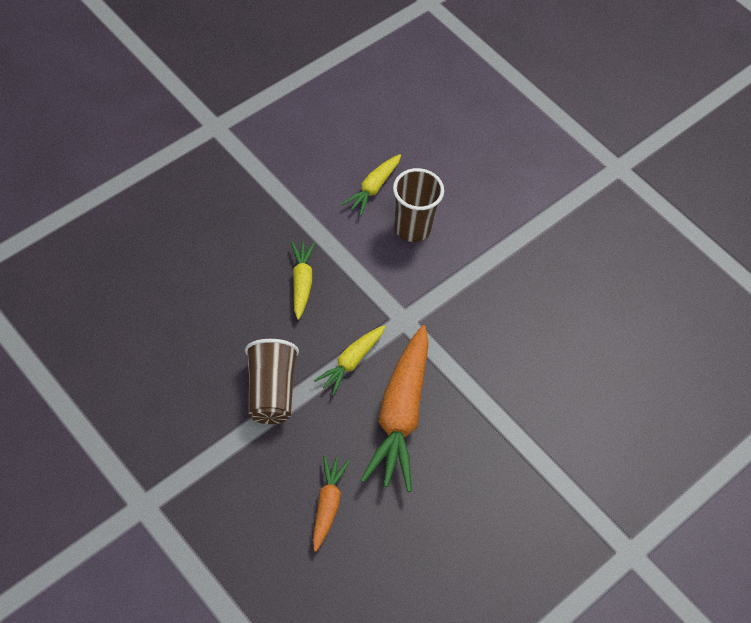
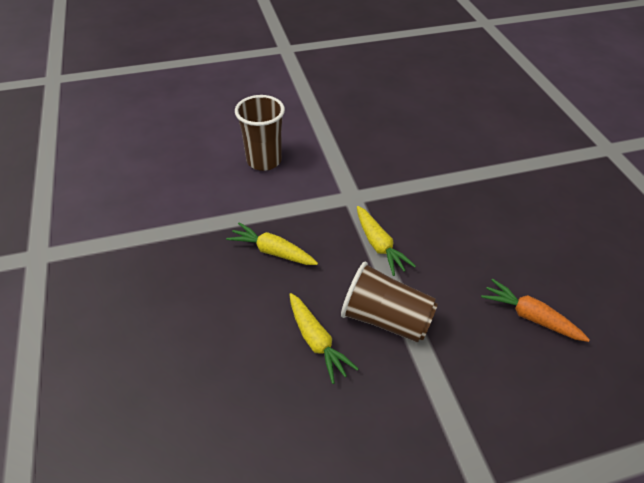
camera: 60 degrees left, 10 degrees down
yellow carrot [342,154,401,216] -> yellow carrot moved to [289,293,359,384]
orange carrot [361,325,429,492] -> none

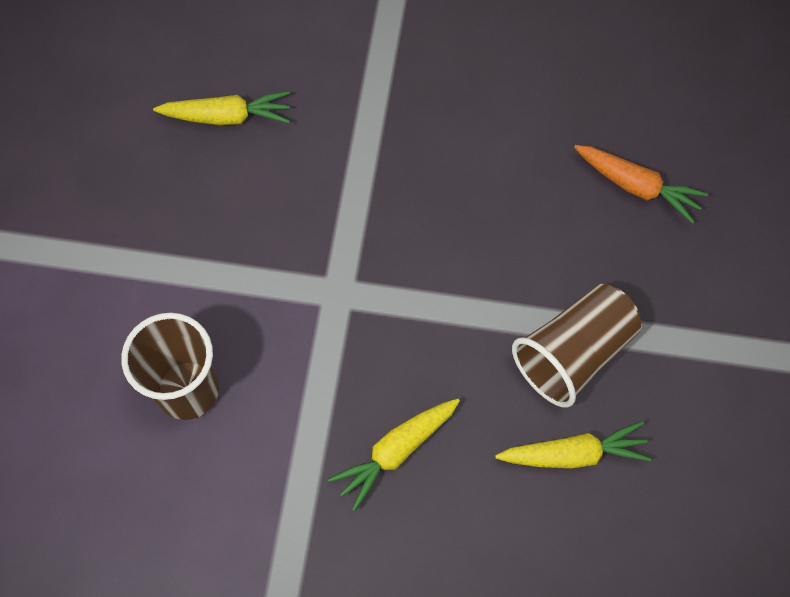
camera: 65 degrees left, 20 degrees up
yellow carrot [357,206,416,276] -> yellow carrot moved to [153,91,290,125]
orange carrot [481,279,590,342] -> orange carrot turned 120 degrees counterclockwise [574,145,708,223]

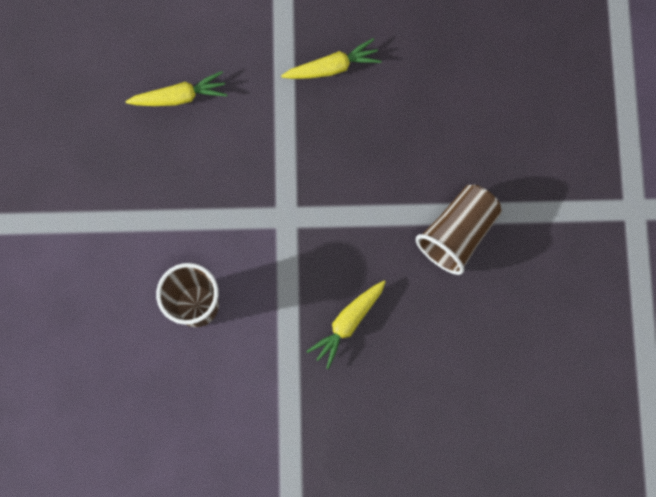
camera: 10 degrees left, 10 degrees up
yellow carrot [495,421,652,468] -> yellow carrot moved to [281,38,381,79]
orange carrot [574,145,708,223] -> none

